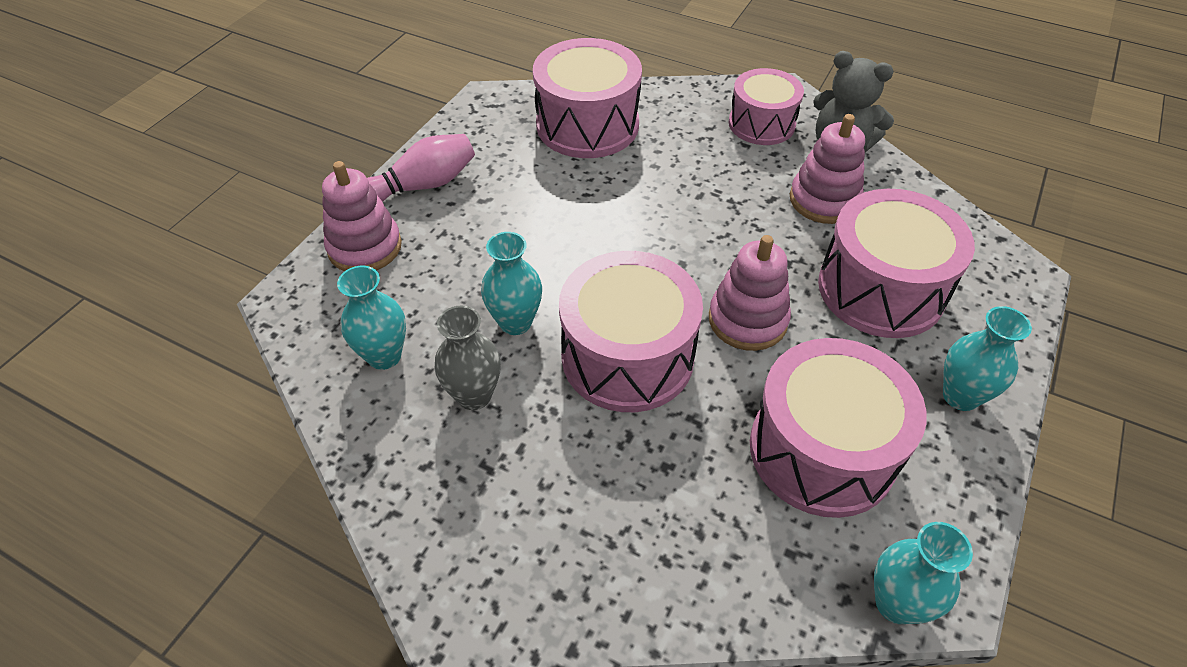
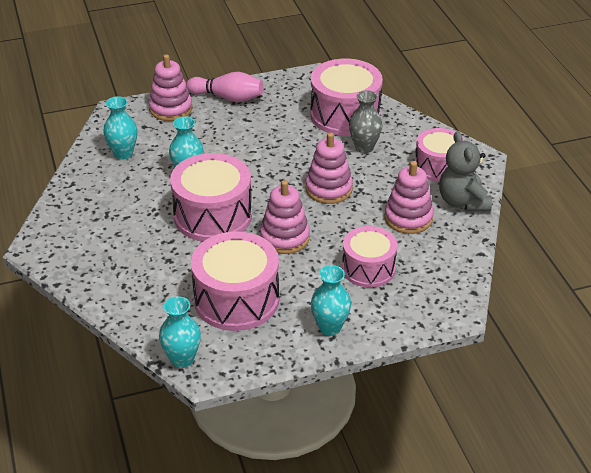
camera: 45 degrees right, 10 degrees down
grey vase [435,306,501,410] -> grey vase moved to [349,90,382,153]
pink drum [818,189,975,338] -> pink drum [342,226,397,288], size x0.65
none -> pink stacking toy [306,132,353,204]

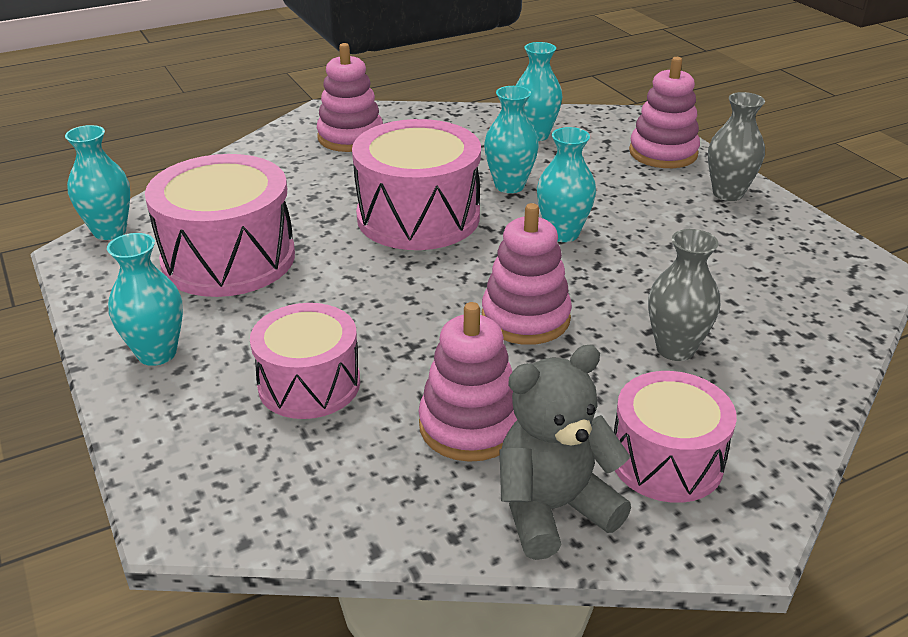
camera: 80 degrees right, 5 degrees down
pink bowling pin [186,72,264,102] -> grey vase [708,92,765,201]
pink stacking toy [260,180,310,254] -> pink stacking toy moved to [317,43,383,152]
pink drum [310,59,383,136] -> none
none -> turquoise vase [537,127,596,242]

